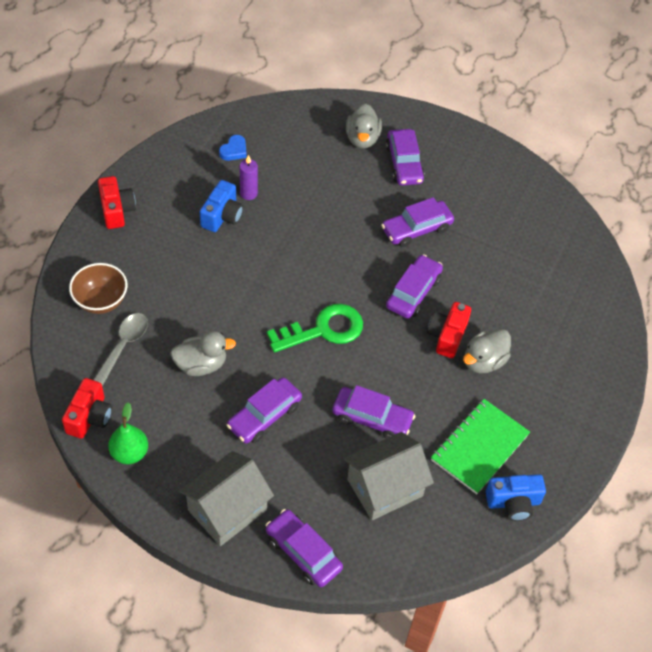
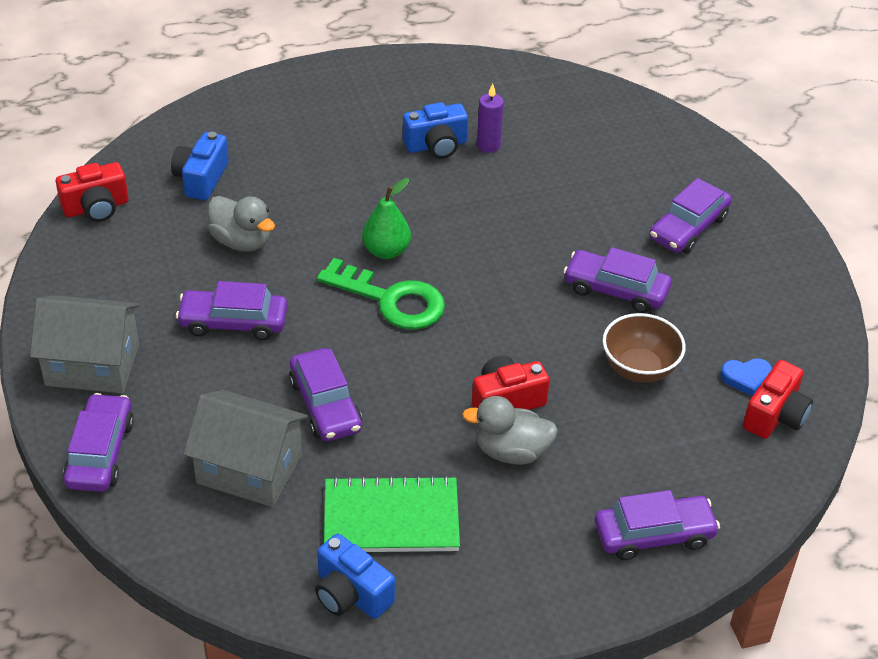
camera: 50 degrees right, 10 degrees down
brown bowl [69,263,128,314] -> brown bowl moved to [602,313,686,383]
grey spoon [93,313,148,387] -> blue camera [171,132,228,201]
red camera [98,176,136,229] -> red camera moved to [743,360,813,439]
green pear [108,402,148,464] -> green pear moved to [362,178,411,259]
blue heart [219,135,247,161] -> blue heart moved to [720,358,772,396]
grey duck [346,104,382,148] -> none
purple car [386,254,443,319] -> purple car moved to [595,490,720,560]

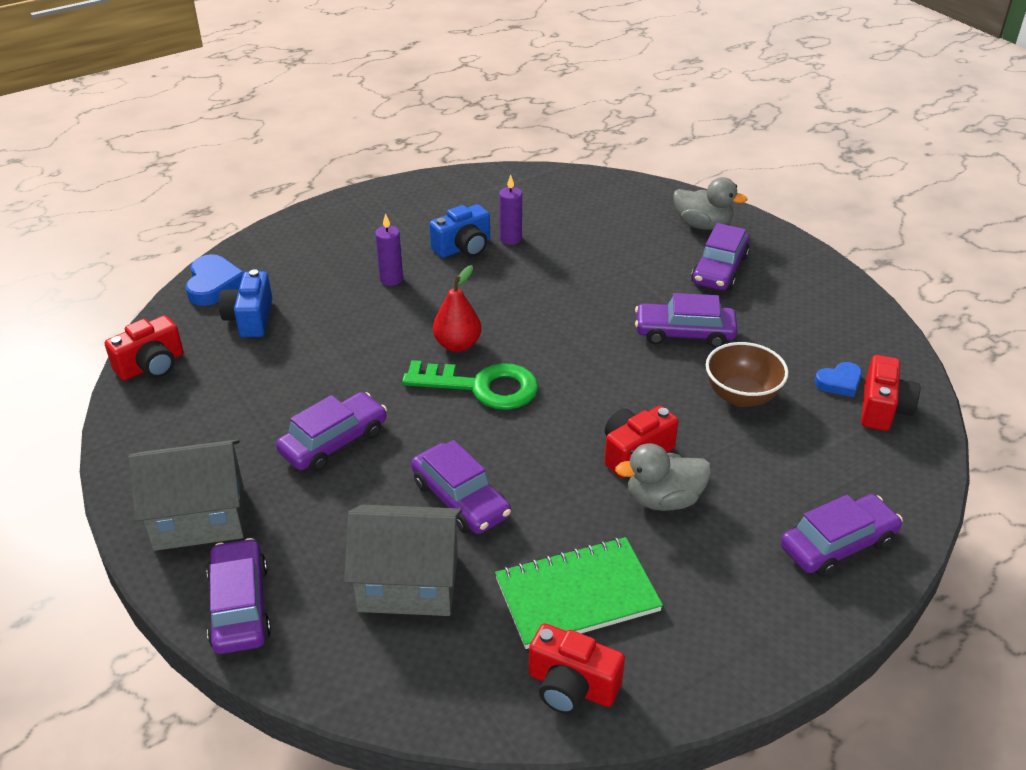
camera: 15 degrees left, 5 degrees down
purple car [176,281,287,340] -> purple car turned 150 degrees clockwise [276,392,387,472]
grey duck [208,196,275,252] -> grey duck moved to [673,177,747,230]
blue camera [315,533,395,619] -> red camera [529,623,625,714]
green pear [362,178,411,259] -> red pear [433,265,481,352]
none -> blue heart [186,254,244,306]
none -> purple candle [375,213,403,286]

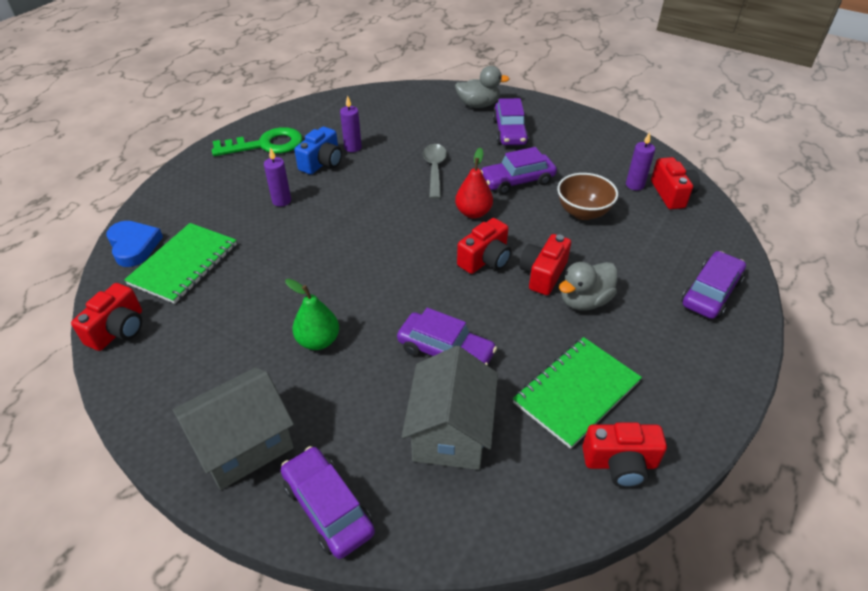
camera: 25 degrees left, 5 degrees up
blue camera [219,269,272,337] -> green notebook [124,223,237,304]
purple car [276,392,387,472] -> green pear [285,279,339,350]
grey house [344,505,462,616] -> grey house turned 60 degrees counterclockwise [401,346,498,470]
green key [402,360,538,410] -> green key moved to [212,127,302,156]
red pear [433,265,481,352] -> red pear moved to [455,148,493,219]
blue heart [815,362,862,397] -> purple candle [626,132,655,190]
none -> grey spoon [423,144,447,199]
none -> red camera [457,218,512,274]

